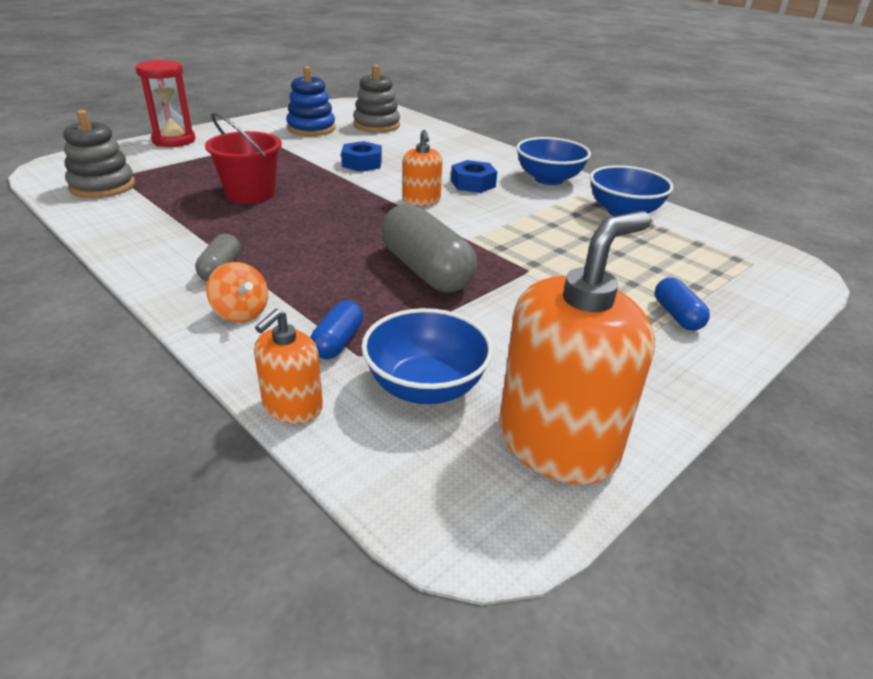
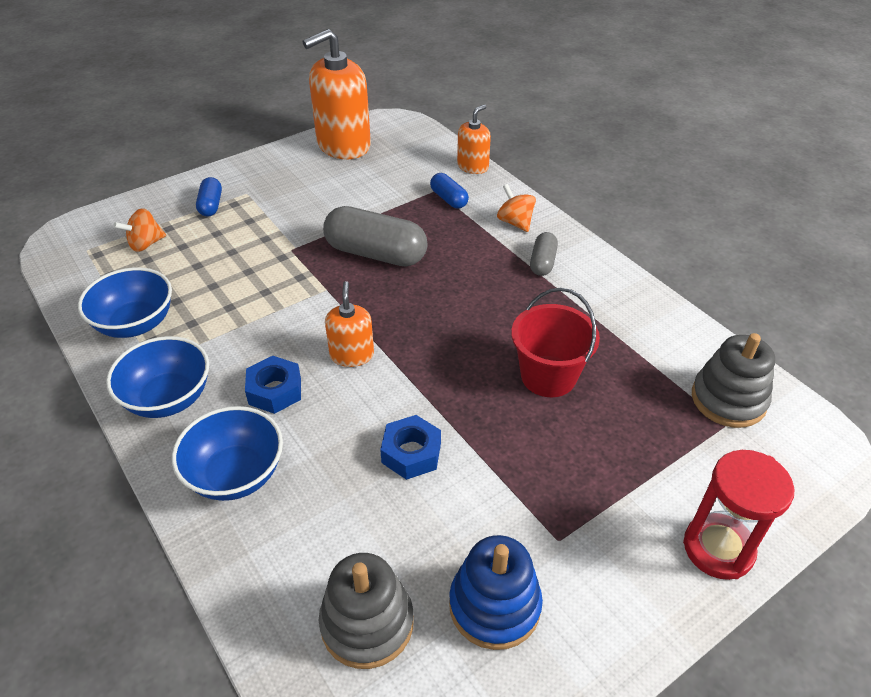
camera: 170 degrees left, 10 degrees up
blue capsule [310,300,363,359] -> blue capsule turned 60 degrees counterclockwise [430,173,469,209]
blue bowl [361,308,493,404] -> blue bowl moved to [172,406,283,501]
grey capsule [382,204,477,292] -> grey capsule turned 45 degrees counterclockwise [323,206,428,267]
none -> orange spinning top [113,208,166,252]

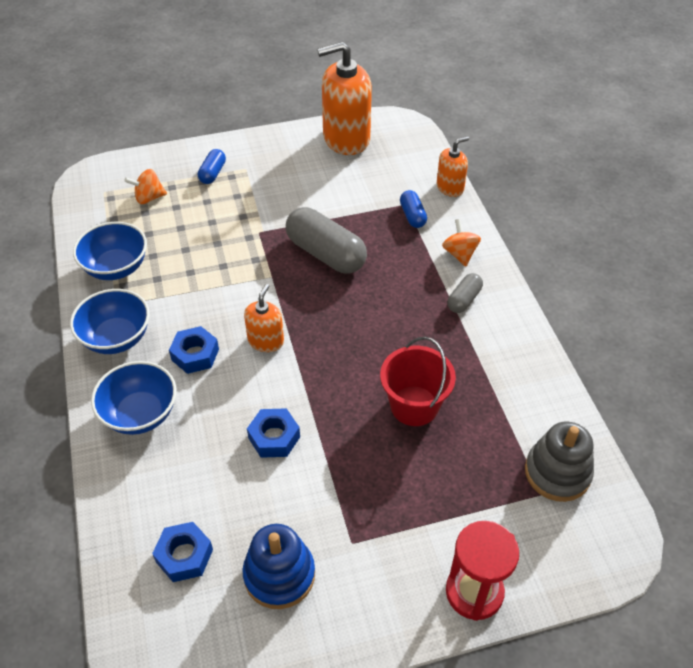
camera: 20 degrees right, 5 degrees up
grey stacking toy [319,553,414,669] -> blue nut [152,522,213,582]

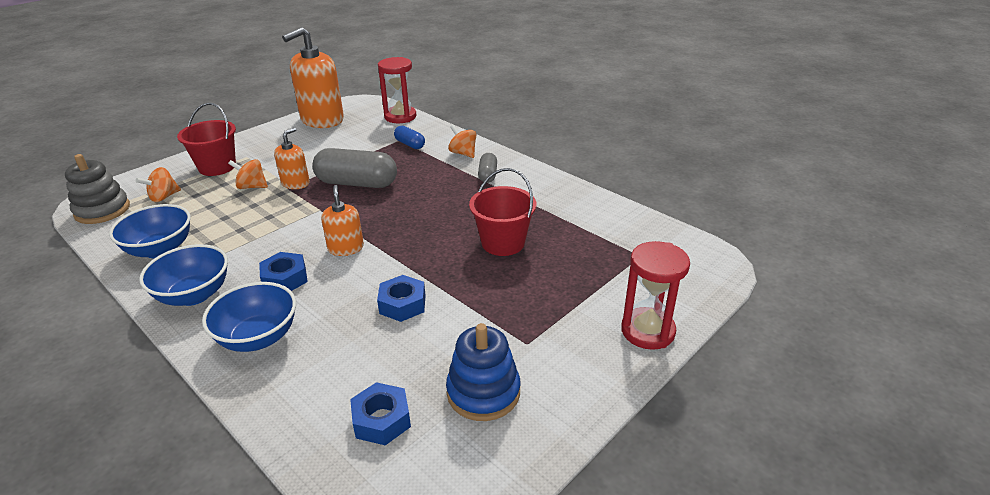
camera: 30 degrees left, 15 degrees down
blue capsule [198,149,226,184] -> red bucket [177,103,236,176]
orange soap dispenser [437,136,469,197] -> orange soap dispenser moved to [274,128,310,189]
grey stacking toy [525,422,594,502] -> grey stacking toy moved to [65,154,130,224]
none -> orange spinning top [228,159,268,189]
none -> red hourglass [378,57,416,123]

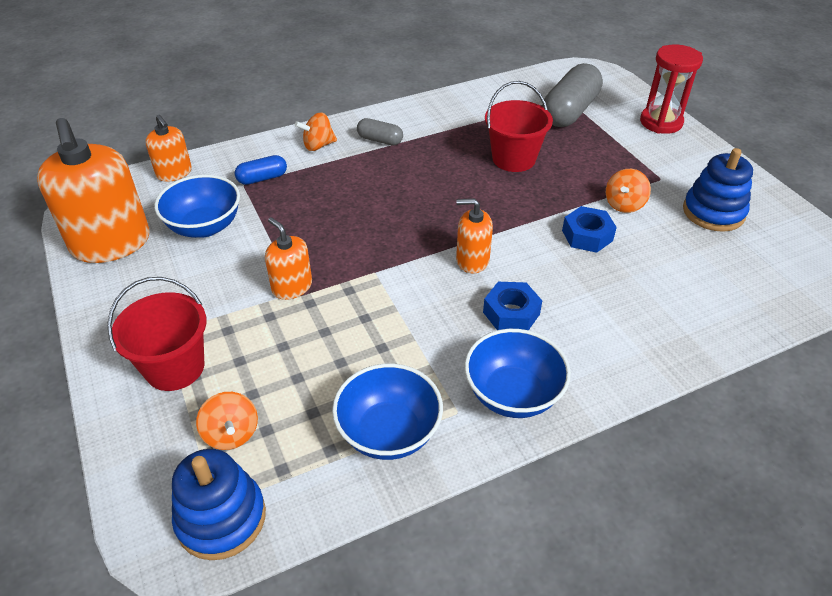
camera: 70 degrees left, 10 degrees up
grey stacking toy [65,154,130,224] -> blue stacking toy [172,449,266,560]
blue bowl [202,282,296,352] -> blue bowl moved to [154,174,240,238]
orange spinning top [228,159,268,189] -> orange spinning top moved to [606,169,651,213]
grey capsule [312,148,397,188] -> grey capsule moved to [542,63,603,127]
blue nut [350,382,411,445] -> none
red hourglass [378,57,416,123] -> orange soap dispenser [145,115,192,182]

